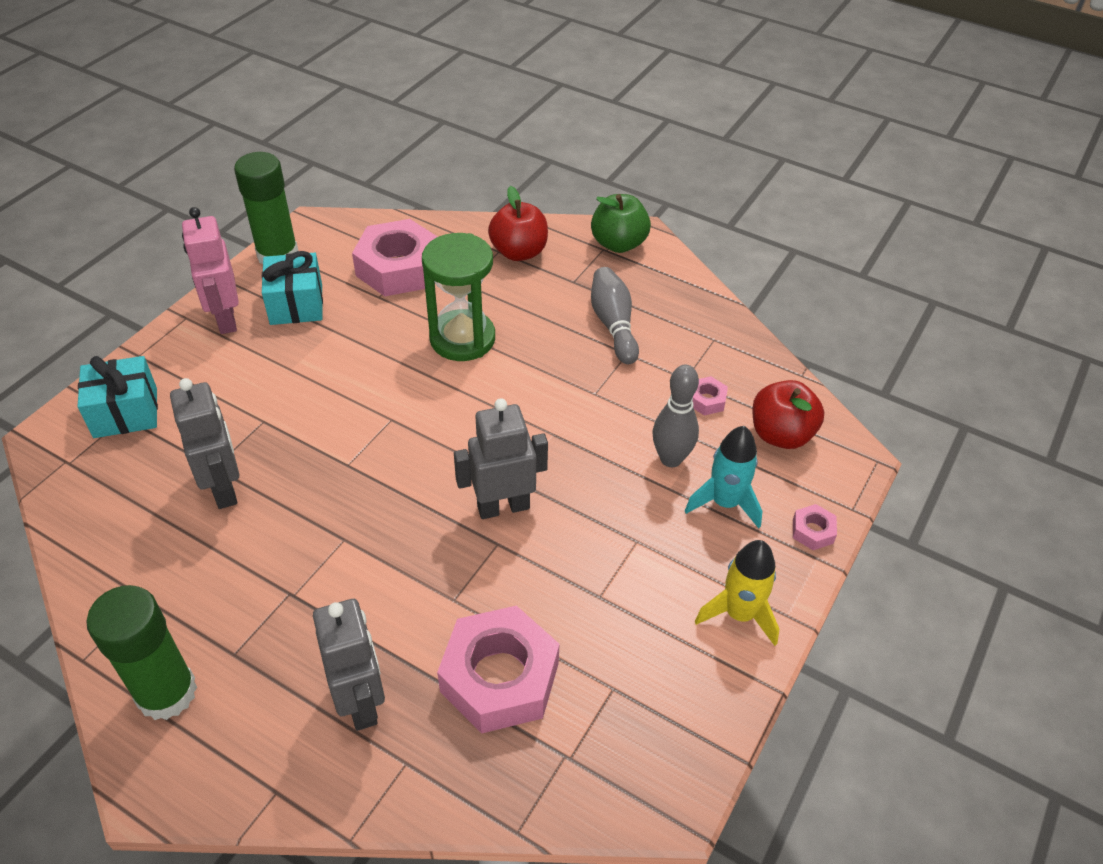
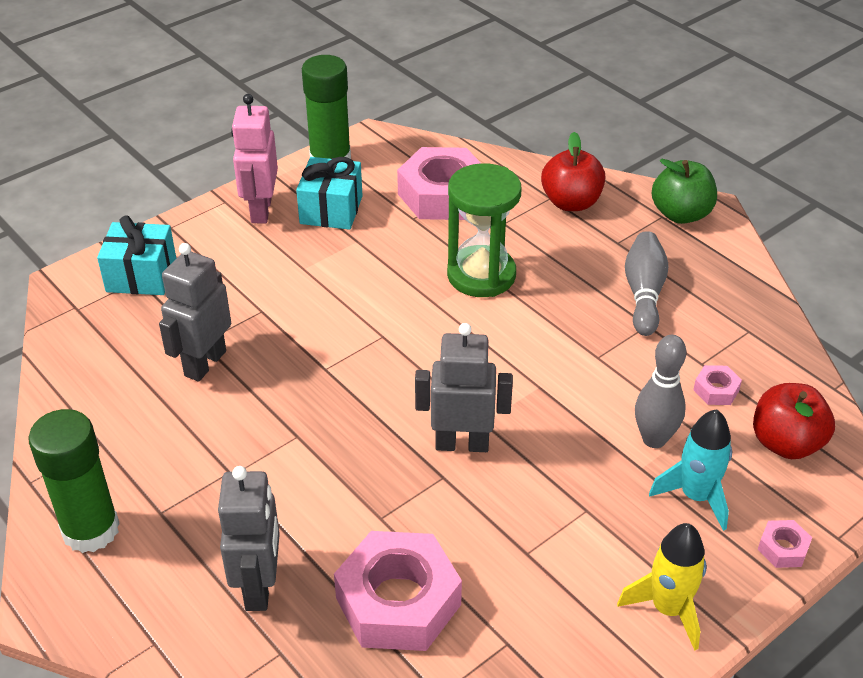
camera: 20 degrees right, 5 degrees down
grey robot [170,378,239,509] -> grey robot turned 150 degrees counterclockwise [159,243,231,382]

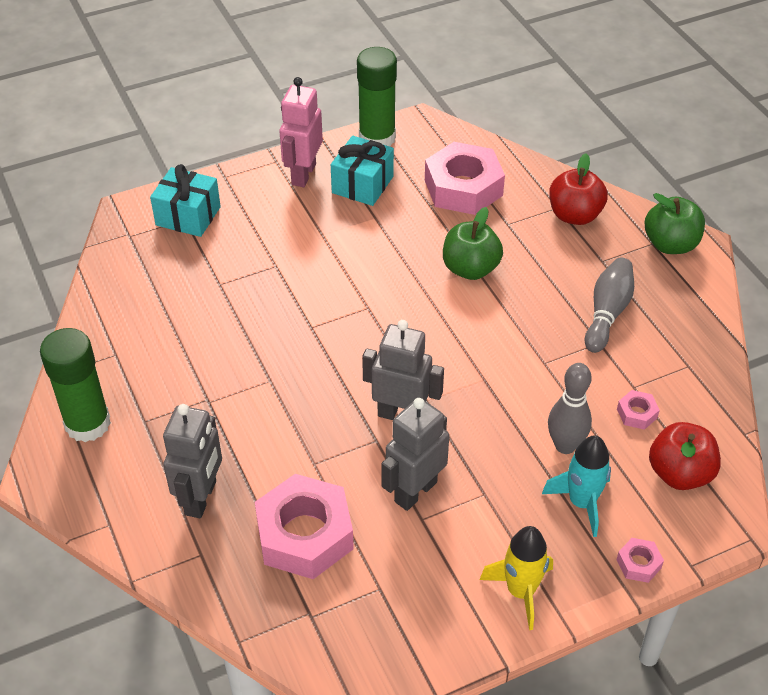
camera: 15 degrees right, 5 degrees up
grey robot [159,243,231,382] -> grey robot moved to [382,398,449,511]
green hourglass [447,163,521,297] -> green apple [443,207,503,280]

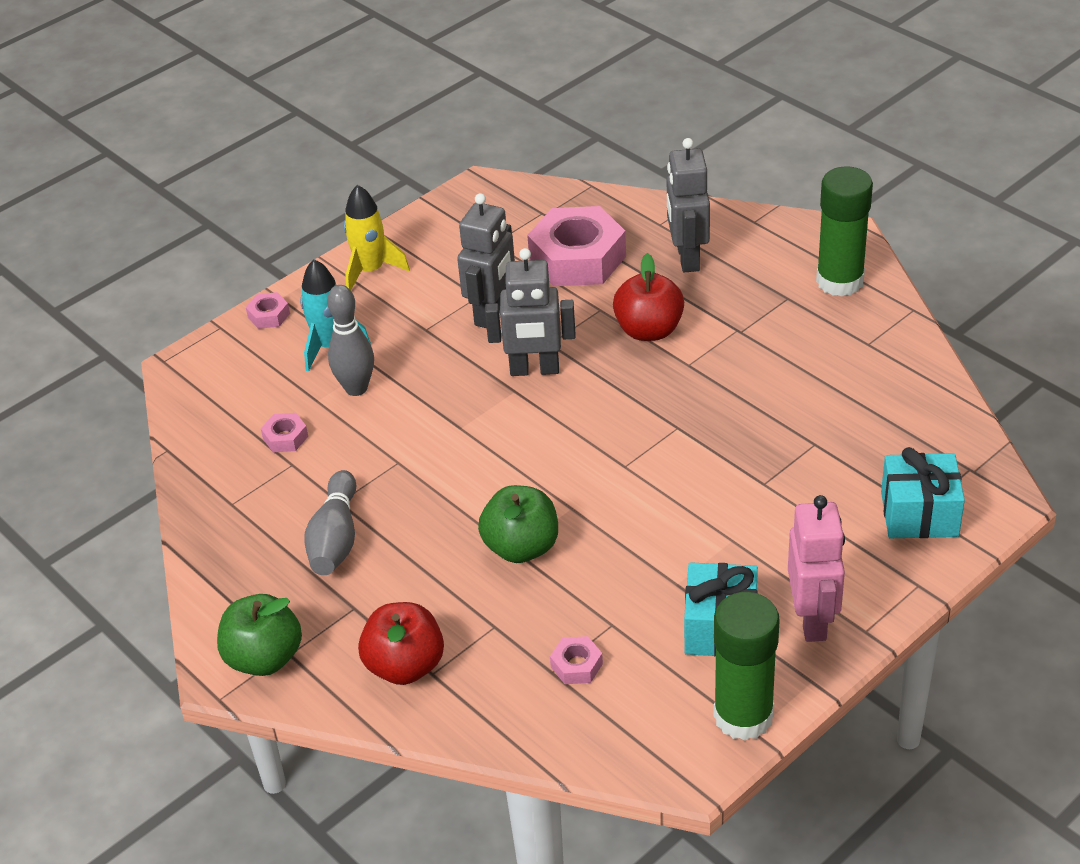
camera: 165 degrees right, 5 degrees down
pink nut [425,142,505,215] -> pink nut [550,636,603,684], size x0.43
red apple [649,422,721,490] -> red apple moved to [613,253,684,341]

